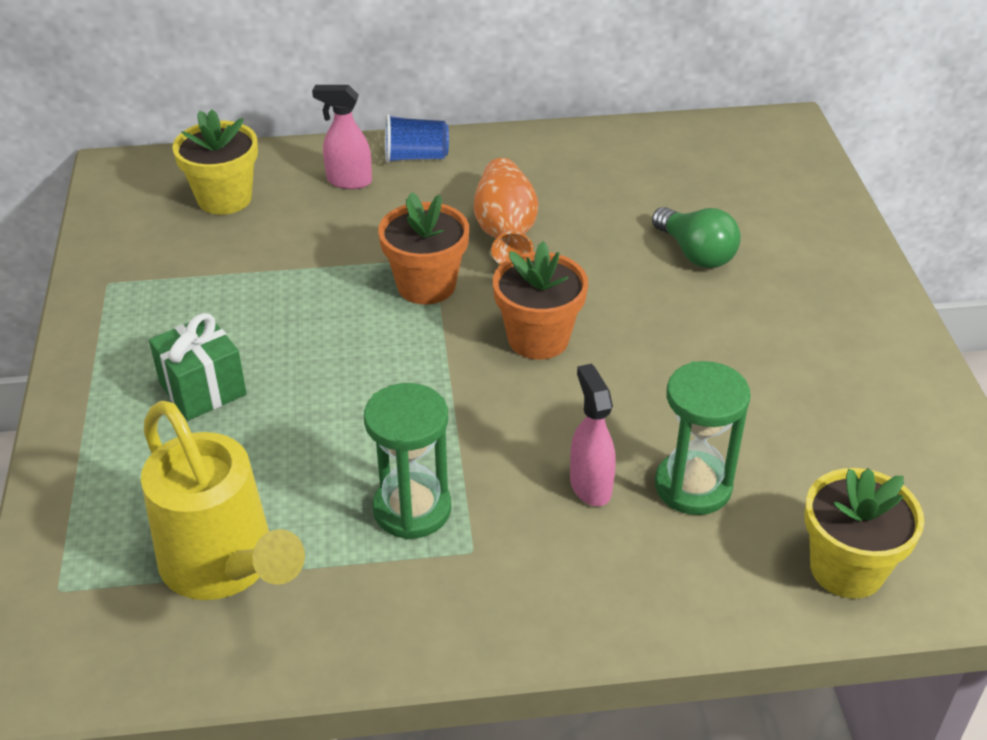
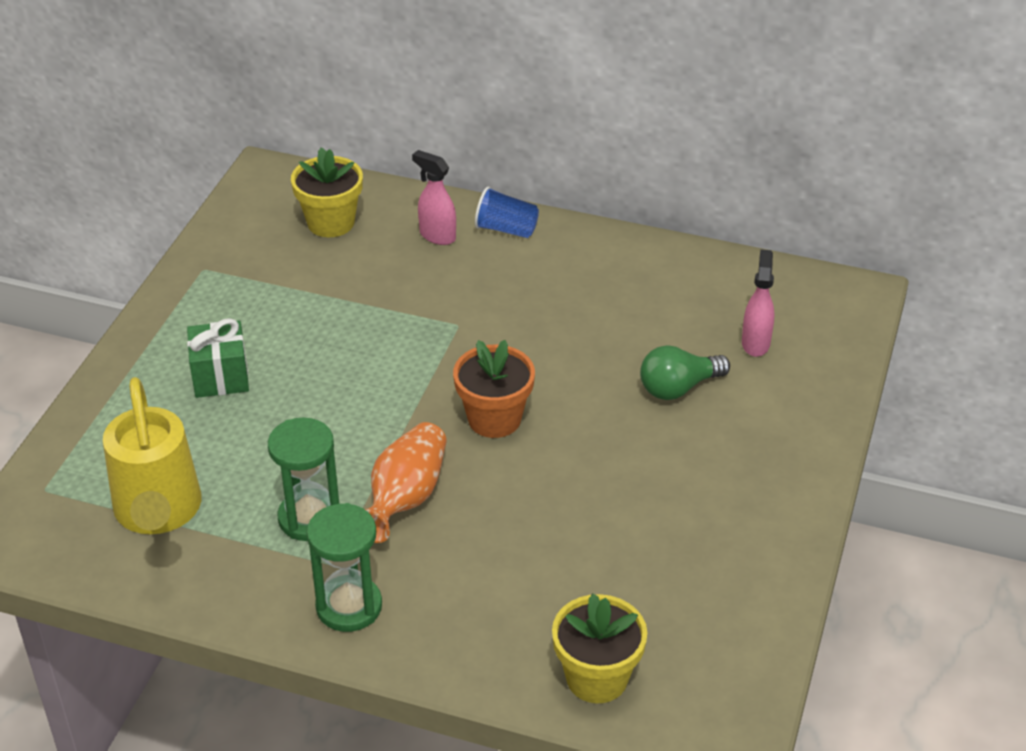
camera: 25 degrees right, 0 degrees up
orange flower pot [378,192,469,304] -> none
orange vase [474,158,538,265] -> orange vase moved to [365,422,446,543]
pink spray bottle [570,364,616,506] -> pink spray bottle moved to [742,250,775,357]
green light bulb [652,207,741,268] -> green light bulb turned 75 degrees clockwise [640,345,730,400]
green hourglass [655,361,751,515] -> green hourglass moved to [307,503,382,632]

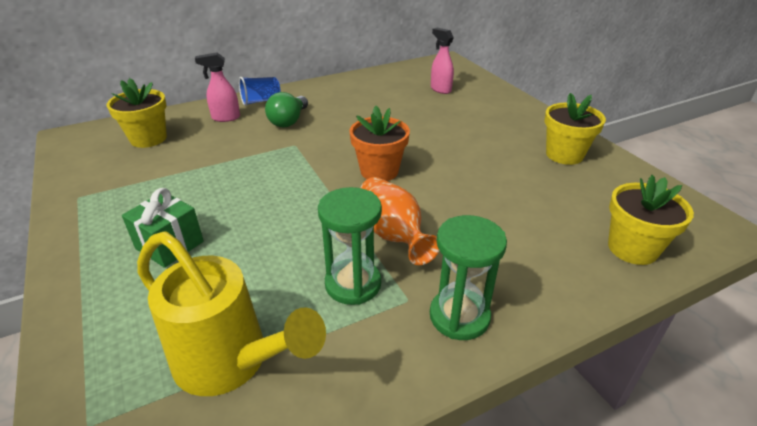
camera: 45 degrees left, 5 degrees down
green light bulb [640,345,730,400] -> green light bulb moved to [265,92,308,128]
none -> yellow flower pot [545,93,606,165]

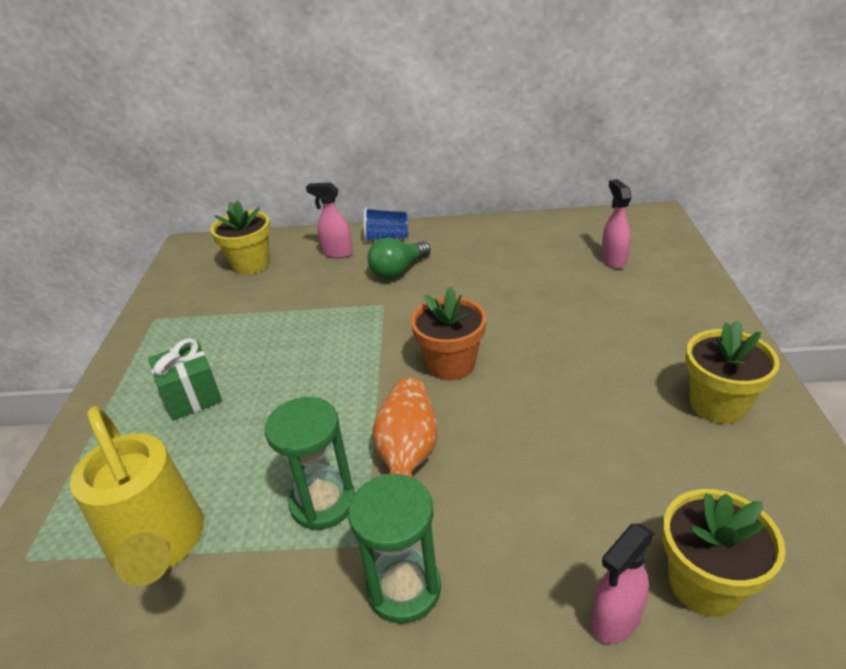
camera: 30 degrees right, 0 degrees up
none -> pink spray bottle [591,523,655,644]

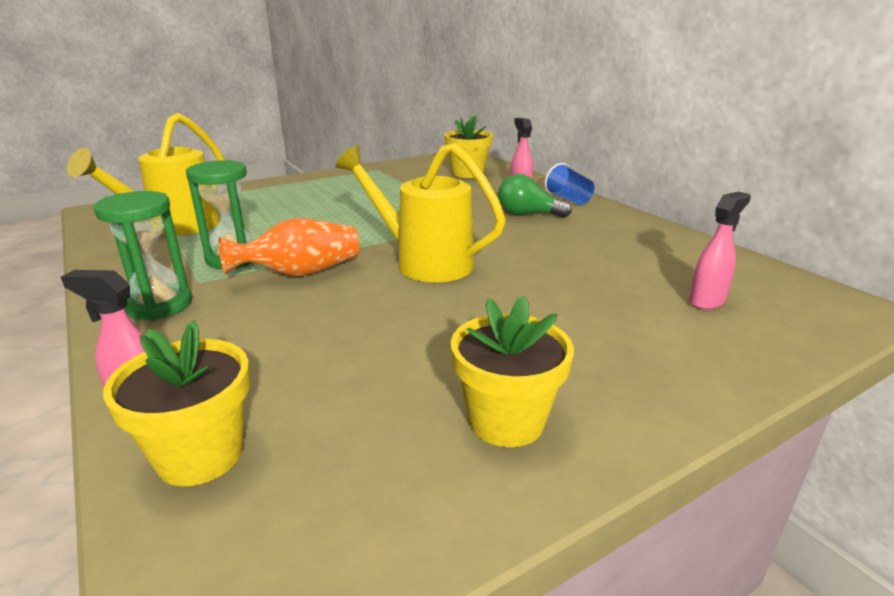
camera: 55 degrees right, 10 degrees down
green gift [148,338,222,420] -> none
orange flower pot [411,287,486,380] -> yellow watering can [335,143,506,282]

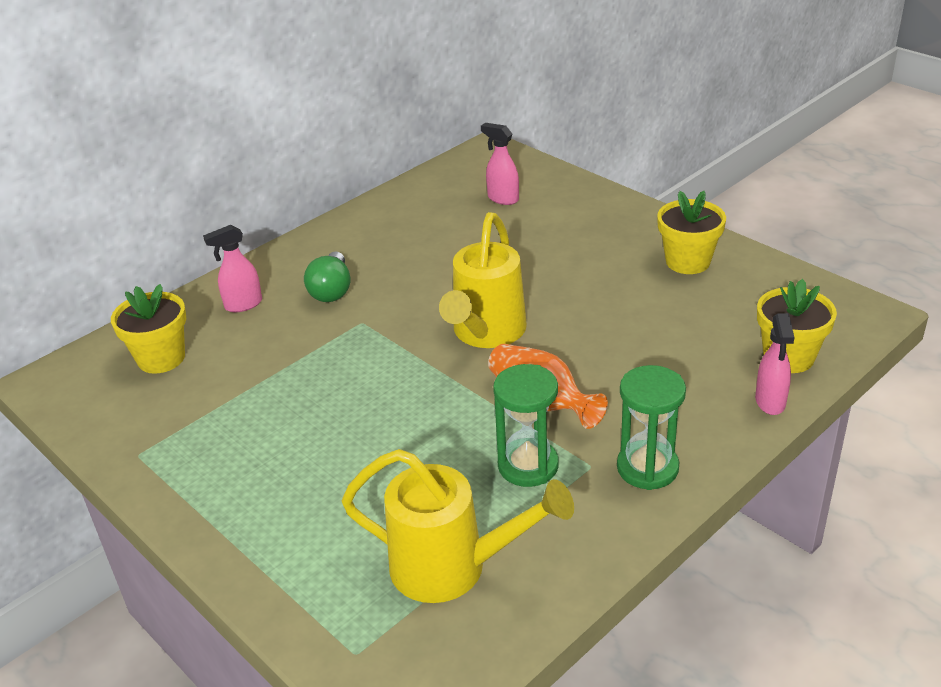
camera: 100 degrees left, 10 degrees up
blue cup [545,163,595,205] -> none

